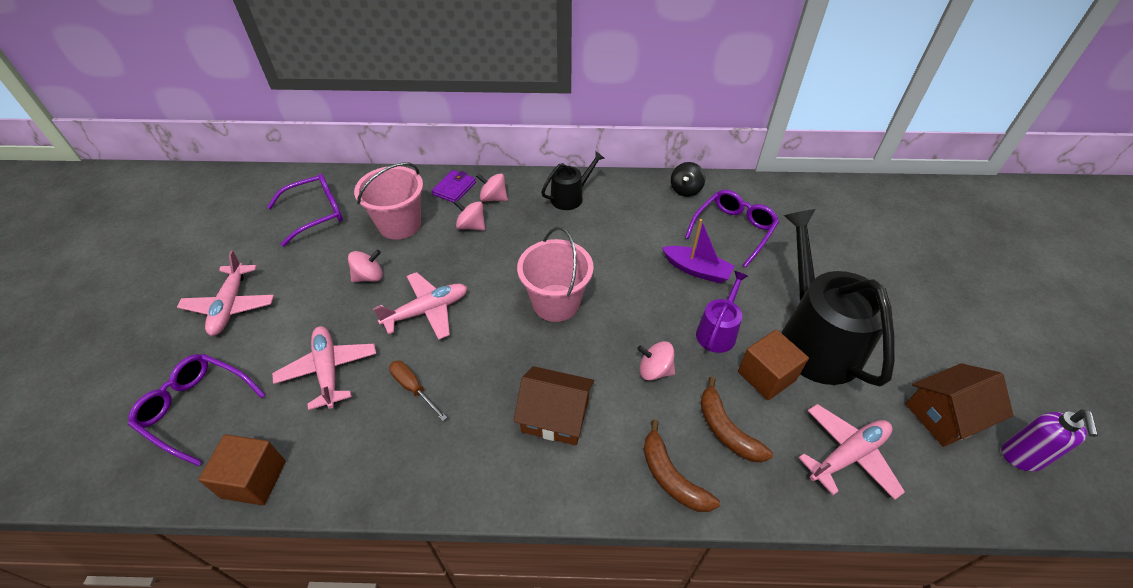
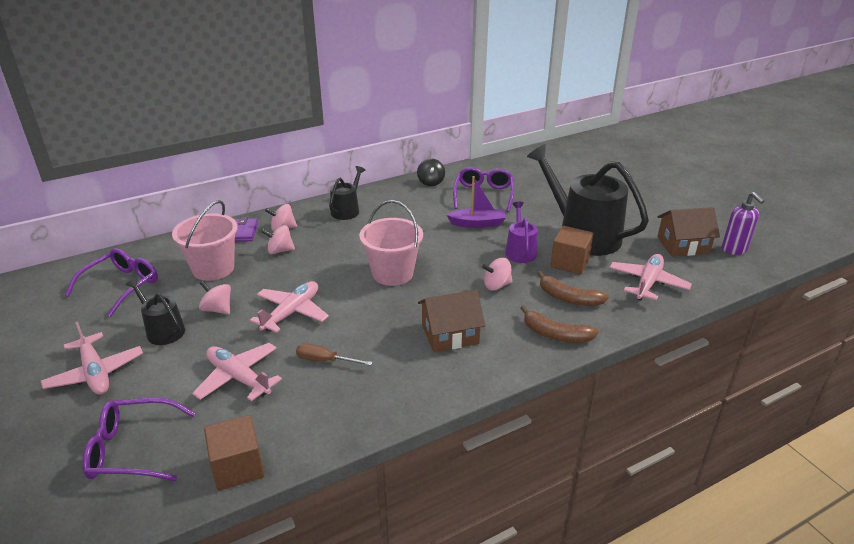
camera: 30 degrees left, 15 degrees down
pink spinning top [348,250,383,282] -> pink spinning top turned 90 degrees counterclockwise [199,281,231,314]
brown house [906,363,1013,447] -> brown house turned 45 degrees clockwise [657,207,720,256]
none -> black watering can [125,278,185,345]

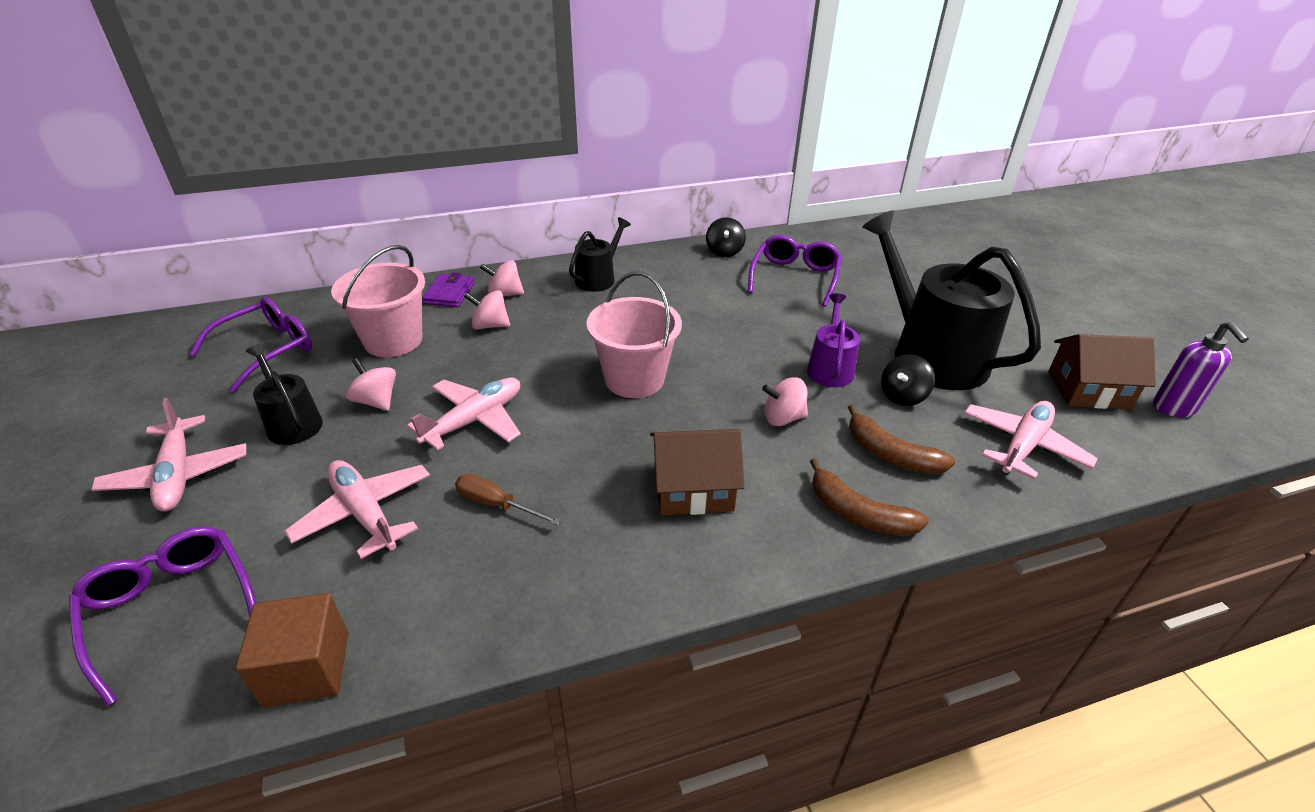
camera: 10 degrees right, 5 degrees up
purple glasses [82,398,196,481] -> purple glasses turned 45 degrees clockwise [69,526,256,706]
purple boat [446,176,506,228] -> none
brown cube [550,226,593,274] -> black spinning top [881,354,935,406]

